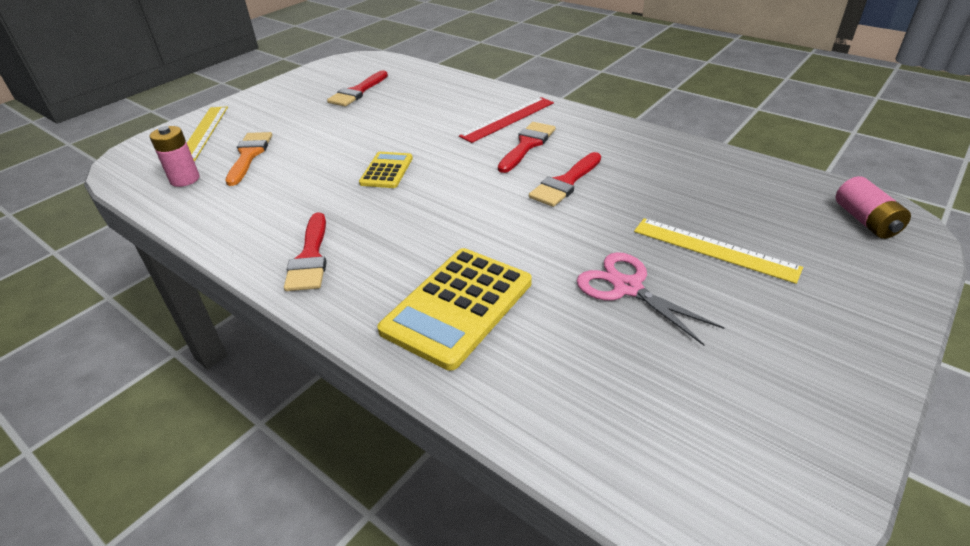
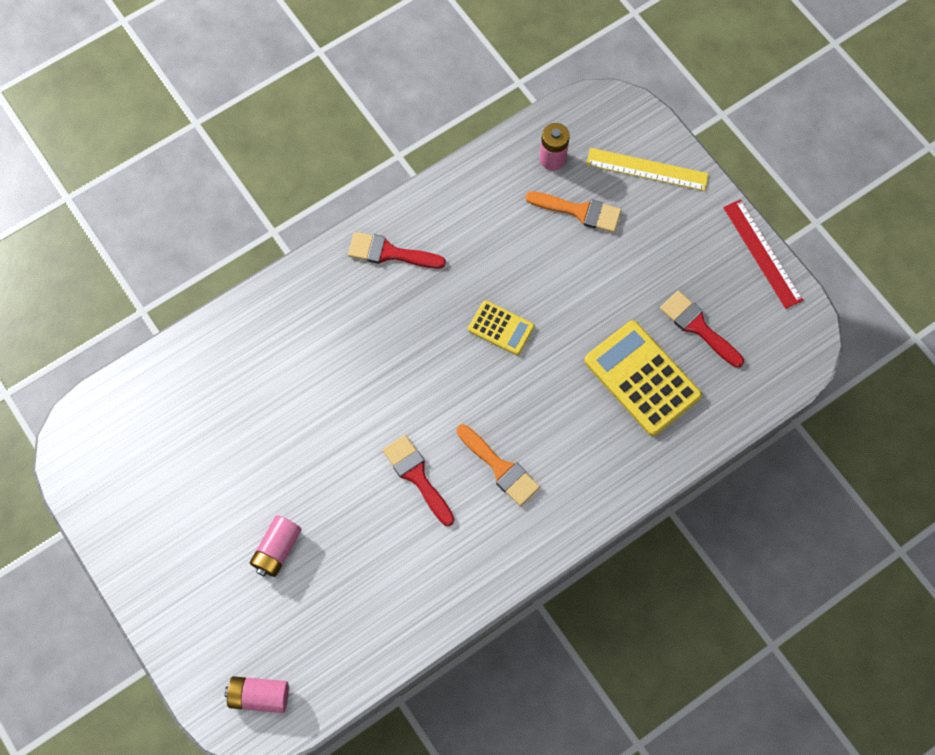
camera: 105 degrees right, 30 degrees up
yellow calculator [377,248,532,371] -> yellow calculator moved to [584,320,702,436]
red ruler [459,97,554,143] -> red ruler moved to [723,199,803,309]
red brush [498,122,556,173] -> orange brush [457,424,540,506]
pink scissors [577,252,724,346] -> none
yellow ruler [634,218,803,284] -> pink battery [250,515,302,577]

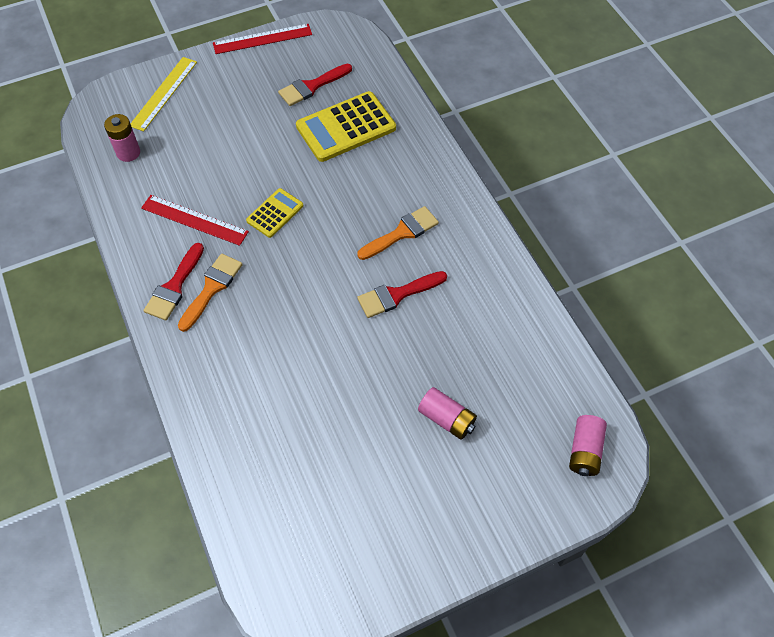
camera: 80 degrees left, 10 degrees down
orange brush [526,191,622,233] -> orange brush moved to [178,254,243,332]
none -> red ruler [141,195,249,246]

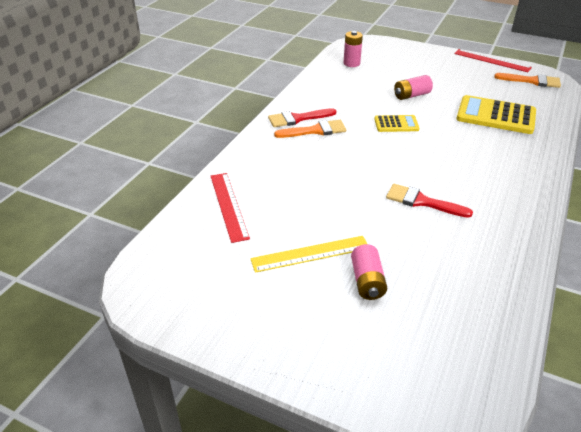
camera: 50 degrees right, 20 degrees down
yellow ruler [130,57,197,132] -> yellow ruler moved to [250,236,367,273]
red ruler [141,195,249,246] -> red ruler moved to [211,173,250,243]
red brush [278,64,352,106] -> none
orange brush [357,206,439,260] -> orange brush moved to [494,73,561,88]
pink battery [569,415,607,476] -> pink battery moved to [394,75,433,100]

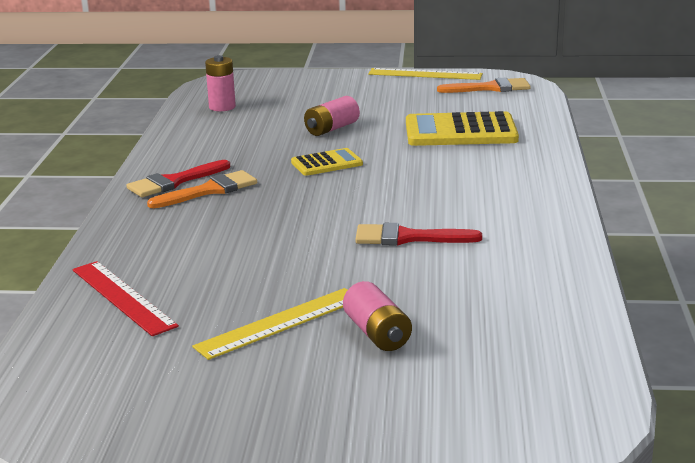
camera: 20 degrees left, 15 degrees down
red ruler [454,49,532,72] -> yellow ruler [368,68,483,80]

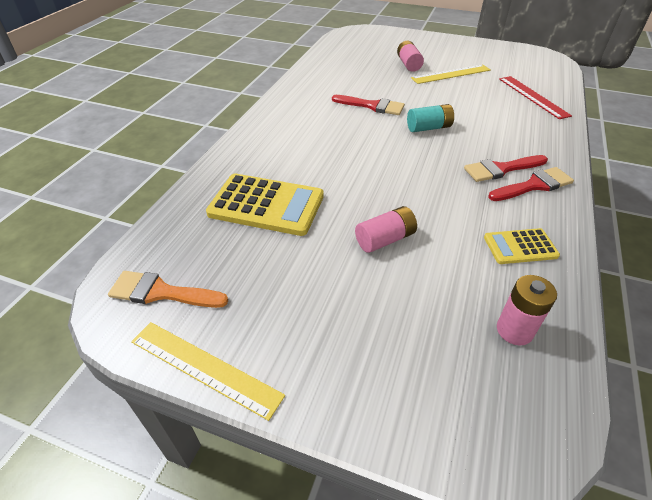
camera: 165 degrees left, 20 degrees up
orange brush [147,170,257,208] -> red brush [464,155,548,182]
yellow calculator [291,148,363,176] -> yellow calculator moved to [484,228,560,264]
none -> turquoise battery [407,104,454,132]

